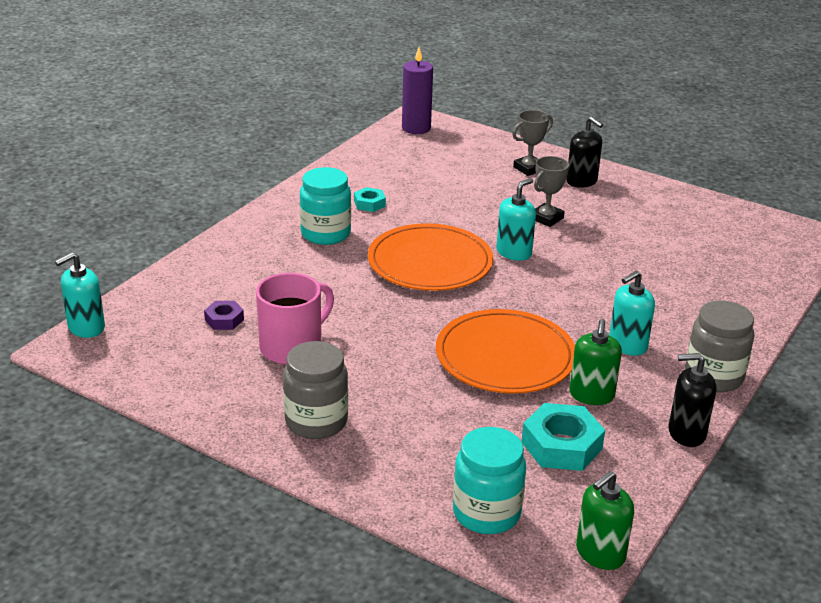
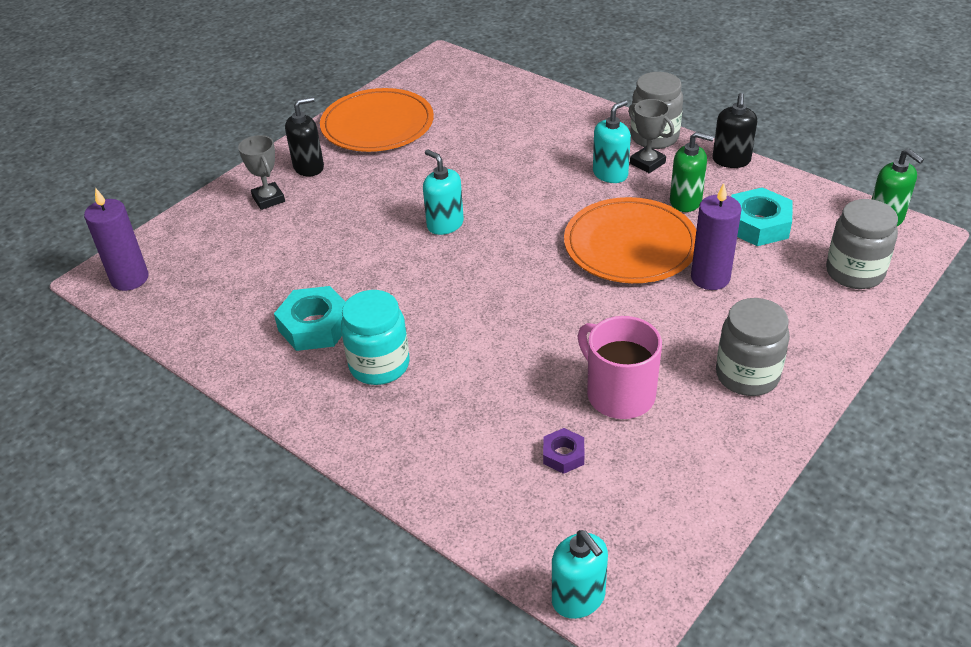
camera: 80 degrees left, 10 degrees up
turquoise nut [354,187,386,212] -> turquoise nut [274,286,346,351], size x1.83
orange plate [368,223,493,291] -> orange plate moved to [320,88,434,152]
turquoise jar [453,427,526,534] -> grey jar [826,199,898,289]
grey trophy [534,156,569,227] -> grey trophy moved to [628,99,674,173]
turquoise soap dispenser [609,270,655,356] -> turquoise soap dispenser turned 105 degrees counterclockwise [593,100,631,183]
none -> purple candle [691,183,742,290]

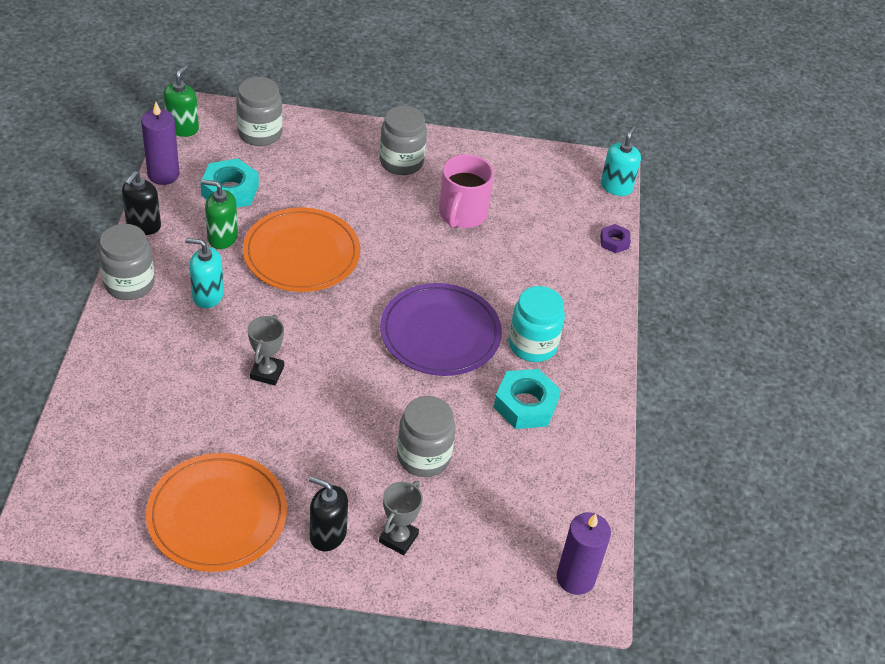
camera: 130 degrees left, 5 degrees up
turquoise soap dispenser [423,149,464,235] -> none
purple nut [543,428,584,474] -> purple nut moved to [600,224,631,253]
grey trophy [628,99,674,173] -> grey trophy moved to [248,314,284,385]
green soap dispenser [670,132,714,212] -> green soap dispenser turned 60 degrees counterclockwise [201,180,238,249]
purple candle [691,183,742,290] -> purple candle moved to [141,102,180,185]
black soap dispenser [712,93,757,168] -> black soap dispenser turned 135 degrees clockwise [122,171,161,235]
none -> purple plate [380,283,502,376]
none -> grey jar [397,396,456,477]

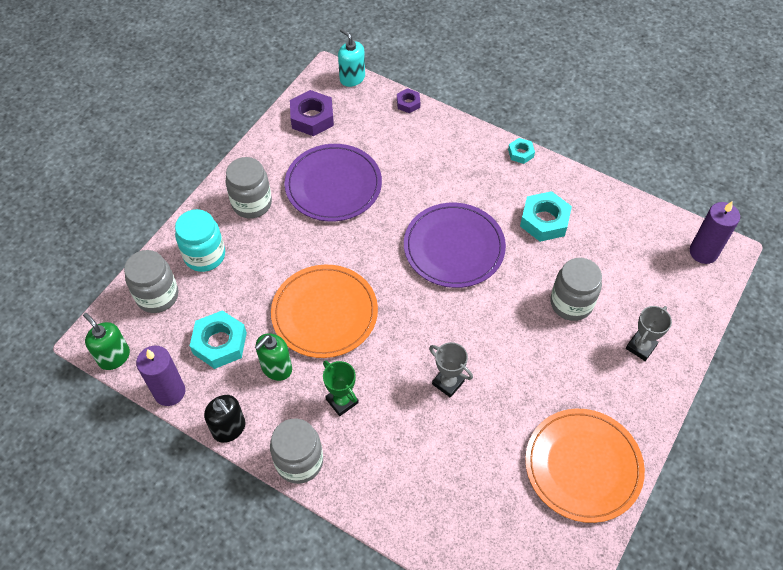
camera: 60 degrees left, 10 degrees up
turquoise soap dispenser [185,238,224,308] -> green trophy [323,360,359,416]
black soap dispenser [309,476,348,552] -> none
grey trophy [379,481,423,555] -> grey trophy turned 75 degrees clockwise [626,306,672,361]
pink mug [439,154,494,228] -> purple plate [284,144,382,221]
turquoise jar [509,286,565,362] -> turquoise jar moved to [175,209,225,272]
none -> purple nut [290,90,334,136]
none -> turquoise nut [508,138,535,164]

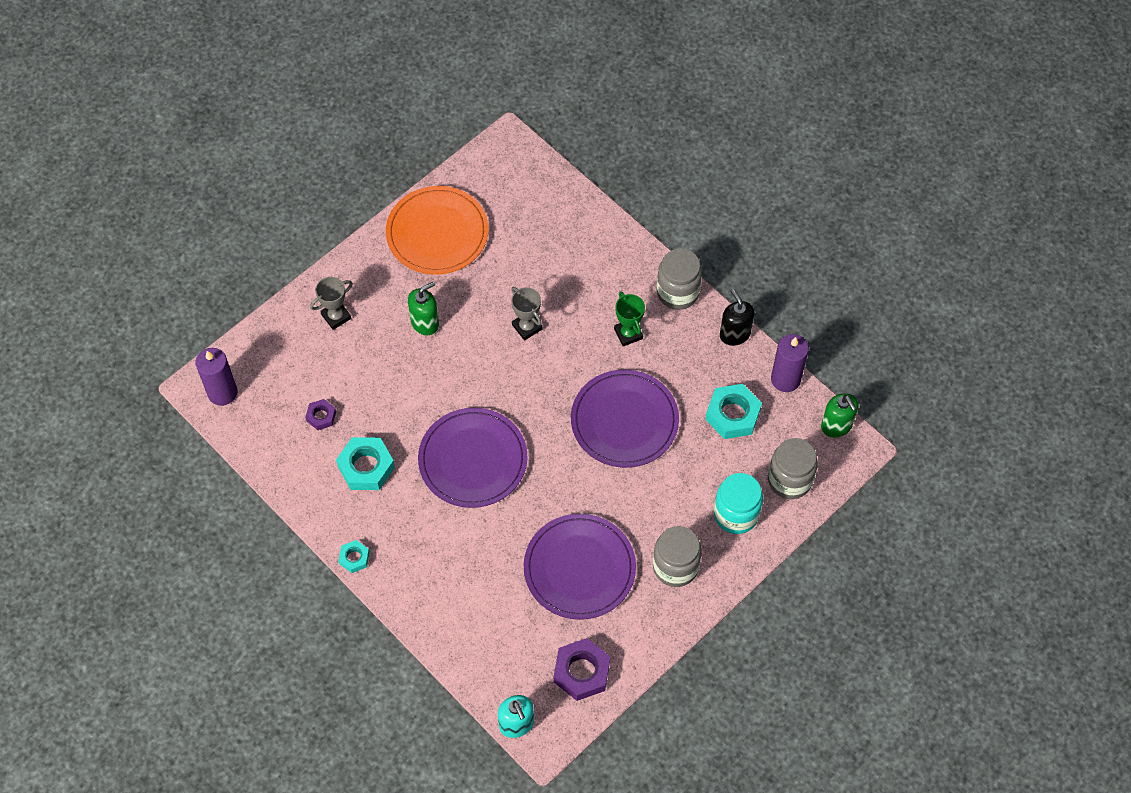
camera: 165 degrees left, 5 degrees up
green soap dispenser [255,333,292,381] -> green soap dispenser moved to [408,282,439,335]
orange plate [271,265,378,358] -> purple plate [571,370,679,468]
purple nut [397,88,420,113] -> purple nut moved to [305,399,336,430]
grey jar [550,258,602,321] -> none

